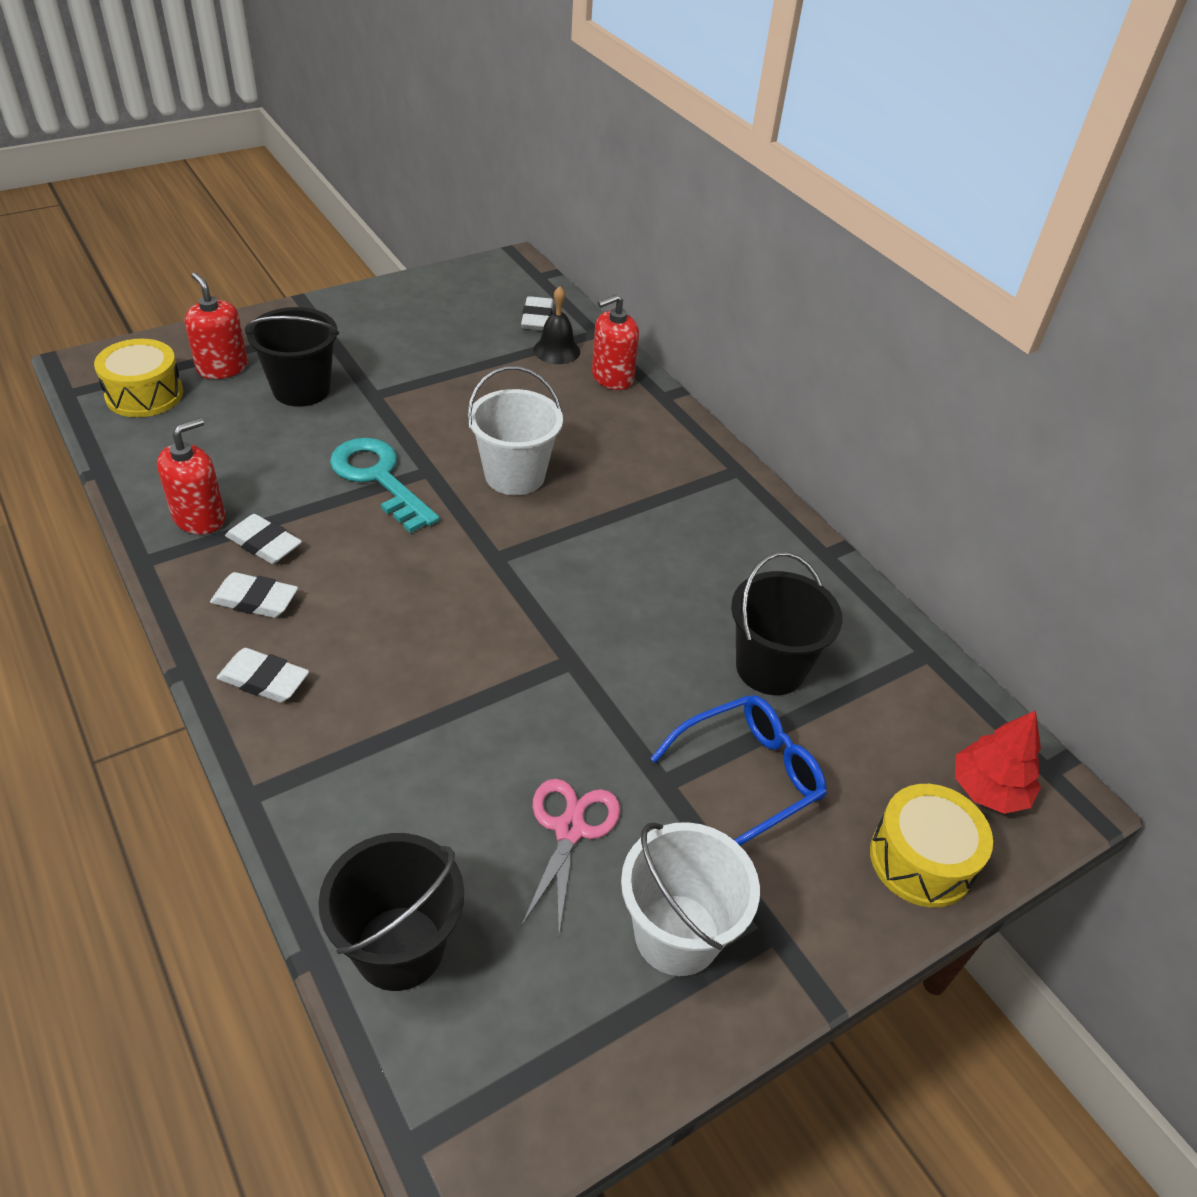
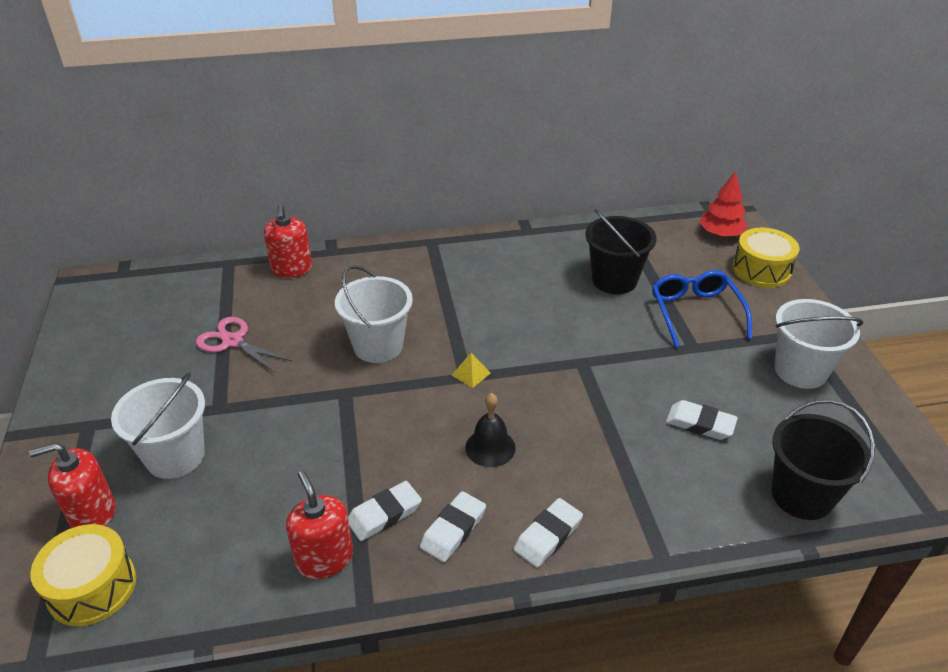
camera: 65 degrees left, 5 degrees down
black bucket [244,307,339,407] -> white bucket [111,373,205,479]
turquoise key [330,438,440,533] -> none
white eraser [521,296,553,330] -> white eraser moved to [666,400,738,440]
pink scissors [521,779,620,933] -> pink scissors moved to [196,317,292,372]
black bell [533,286,580,364] -> black bell moved to [465,393,516,467]
none -> yellow pyramid [451,353,491,388]

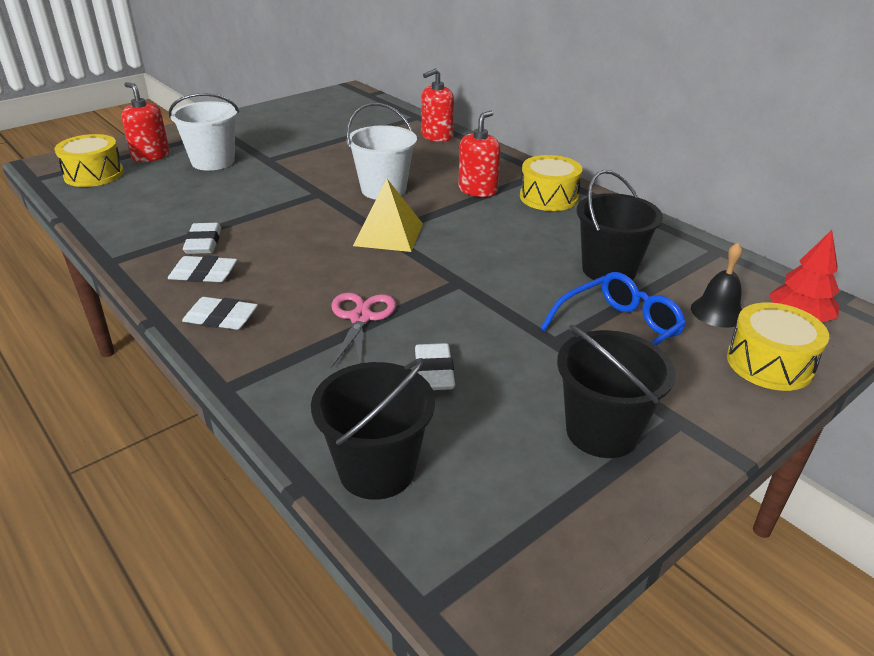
camera: 60 degrees right, 5 degrees down
pink scissors [196,317,292,372] -> pink scissors moved to [331,293,396,368]
red soap dispenser [286,471,353,579] -> red soap dispenser moved to [458,111,501,197]
white eraser [348,481,422,541] -> white eraser turned 60 degrees clockwise [183,223,221,254]
yellow pyramid [451,353,491,388] -> yellow pyramid [353,179,423,252], size x2.13
black bell [465,393,516,467] -> black bell moved to [691,242,743,328]
white bucket [774,299,863,389] -> black bucket [557,325,676,458]
none -> yellow drum [520,155,582,211]

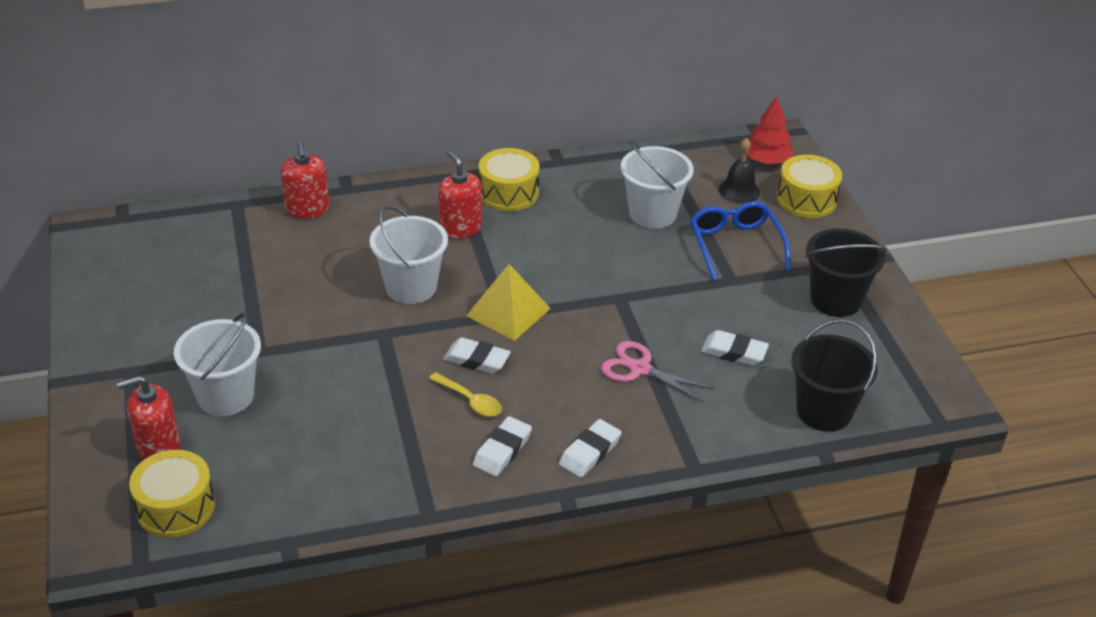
camera: 65 degrees left, 5 degrees up
white eraser [183,223,221,254] -> white eraser moved to [443,338,511,374]
black bucket [576,170,663,280] -> white bucket [621,140,694,228]
none -> yellow spoon [429,372,502,417]

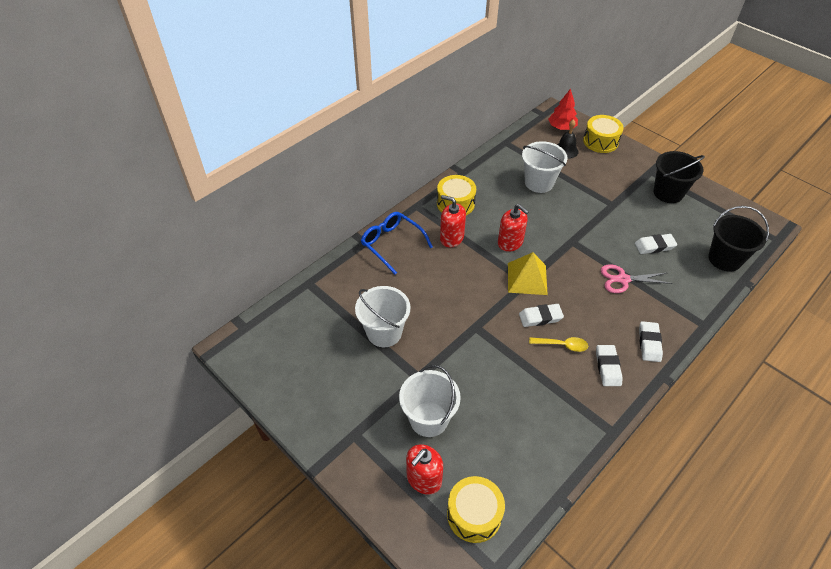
camera: 30 degrees left, 10 degrees up
red soap dispenser [280,142,329,219] -> red soap dispenser moved to [498,204,529,252]
white bucket [370,205,448,304] -> white bucket moved to [355,286,410,347]
blue glasses [690,201,791,281] -> blue glasses moved to [361,212,433,275]

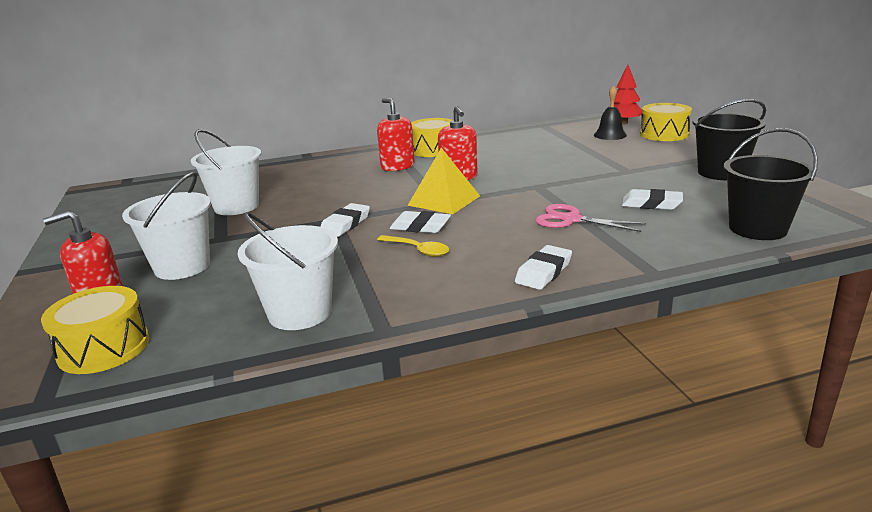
camera: 30 degrees right, 25 degrees down
blue glasses [361,212,433,275] -> none
white bucket [522,141,567,193] -> white bucket moved to [238,212,338,330]
white eraser [596,345,623,386] -> white eraser moved to [321,203,370,237]

